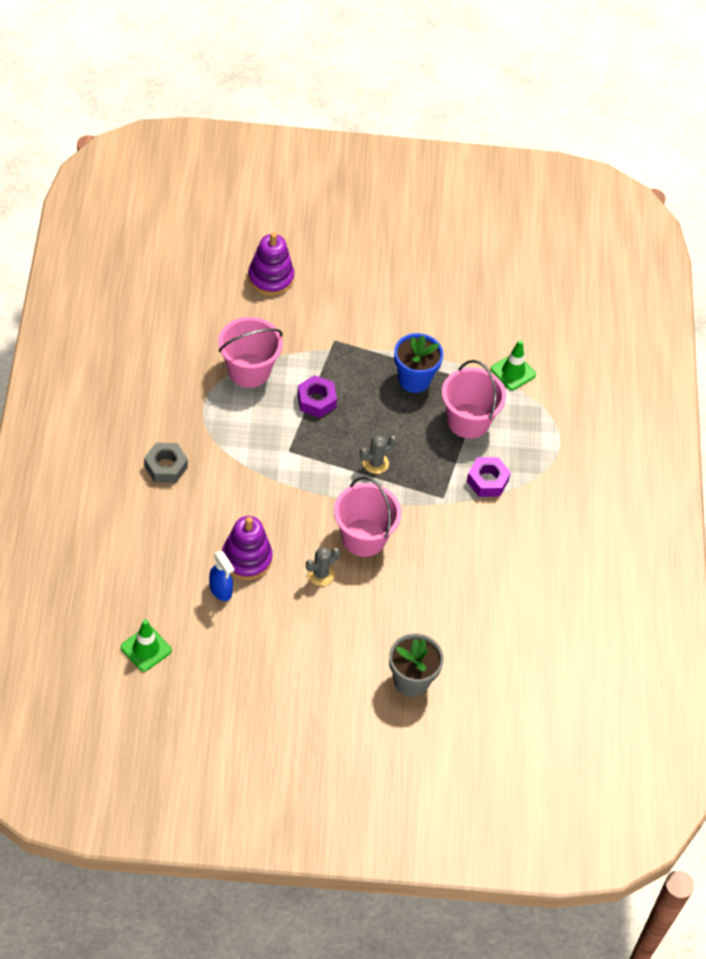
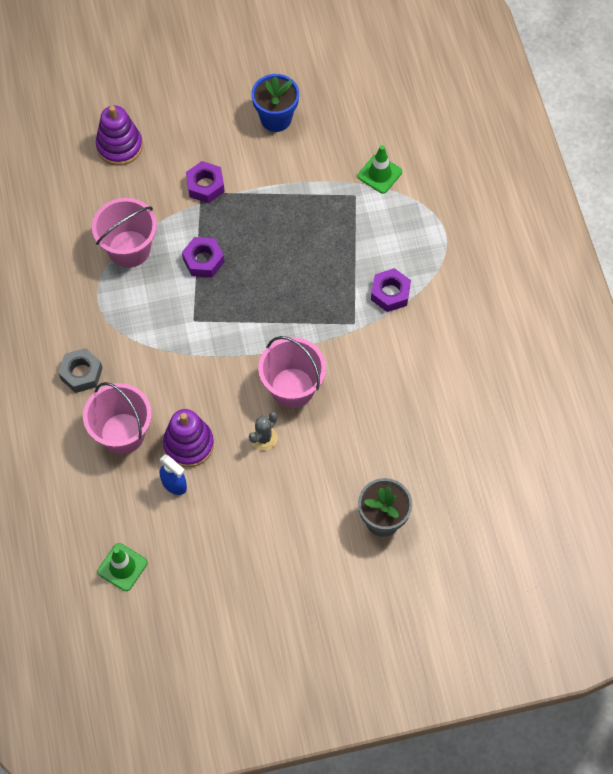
camera: 10 degrees left, 10 degrees up
grey cactus [360,435,397,474] -> none
blue flower pot [394,333,443,393] -> blue flower pot moved to [251,74,299,132]
pink bucket [442,360,506,439] -> pink bucket moved to [83,382,152,454]
none -> purple nut [186,161,225,203]

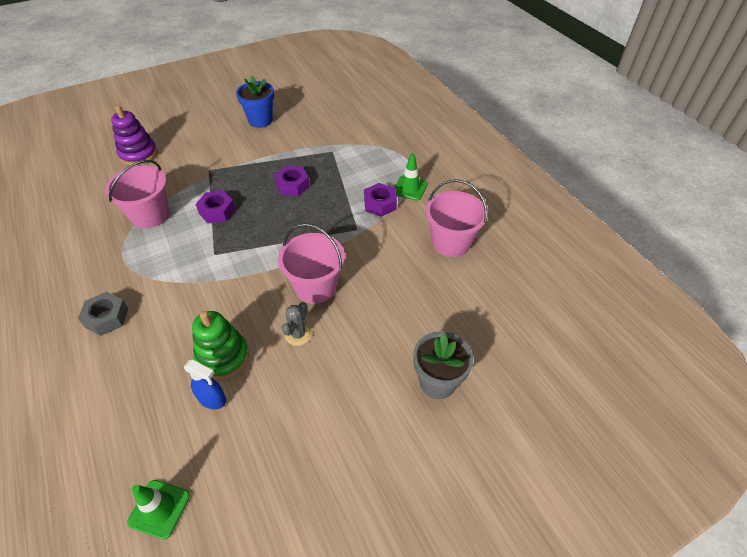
camera: 15 degrees left, 15 degrees down
pink bucket [83,382,152,454] -> pink bucket moved to [426,179,488,257]
purple stacking toy [163,409,214,467] -> green stacking toy [192,311,249,380]
purple nut [186,161,225,203] -> purple nut moved to [274,166,310,196]
green traffic cone [358,145,402,194] -> green traffic cone moved to [394,153,428,201]

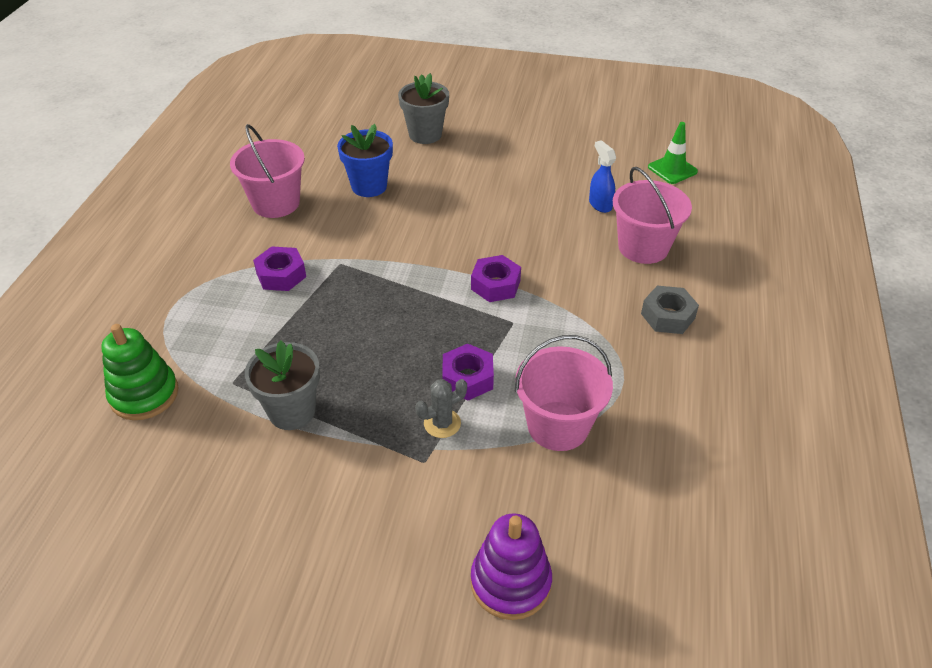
camera: 140 degrees left, 5 degrees down
green stacking toy [192,311,249,380] -> green stacking toy moved to [101,324,178,420]
blue flower pot [236,75,274,128] -> blue flower pot moved to [337,124,393,197]
purple nut [274,166,310,196] -> purple nut moved to [471,255,521,302]
pink bucket [278,223,345,304] -> pink bucket moved to [613,167,692,264]
grey cactus [281,302,312,346] -> grey cactus moved to [415,379,467,438]
green traffic cone [394,153,428,201] -> none
none -> grey flower pot [245,341,320,430]

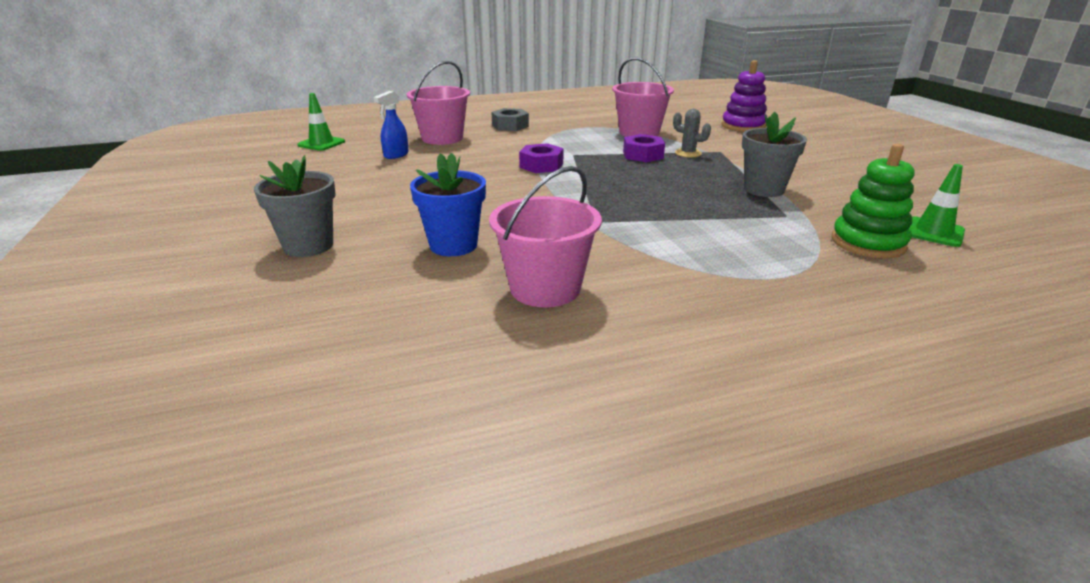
camera: 120 degrees left, 15 degrees down
purple nut [253,246,306,291] -> none
none -> green traffic cone [909,164,965,247]

